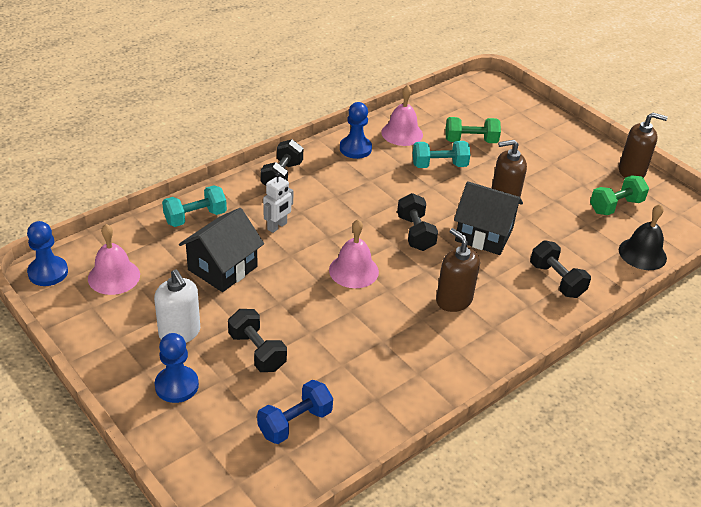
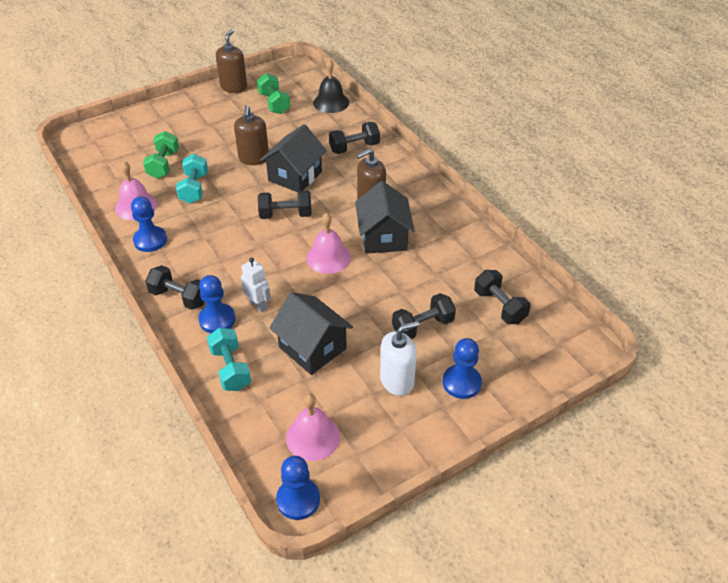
camera: 80 degrees left, 5 degrees up
blue dumbbell [257,380,333,444] -> black dumbbell [474,270,531,324]
none -> blue pawn [198,275,235,333]
none -> black house [355,181,415,254]

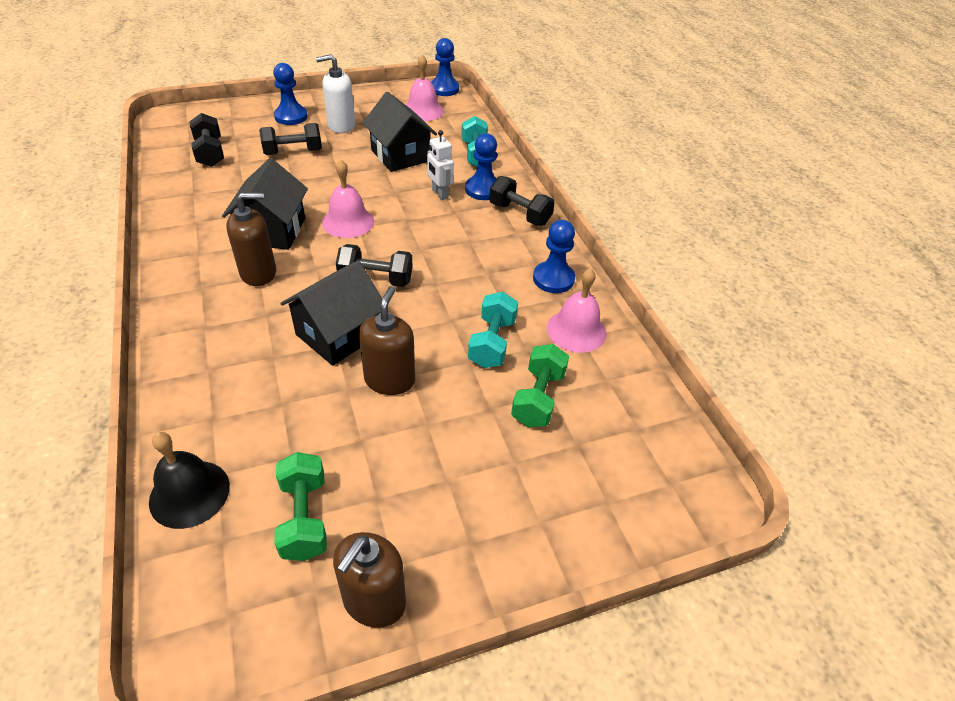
camera: 170 degrees left, 0 degrees up
black dumbbell [329,122,380,154] -> none

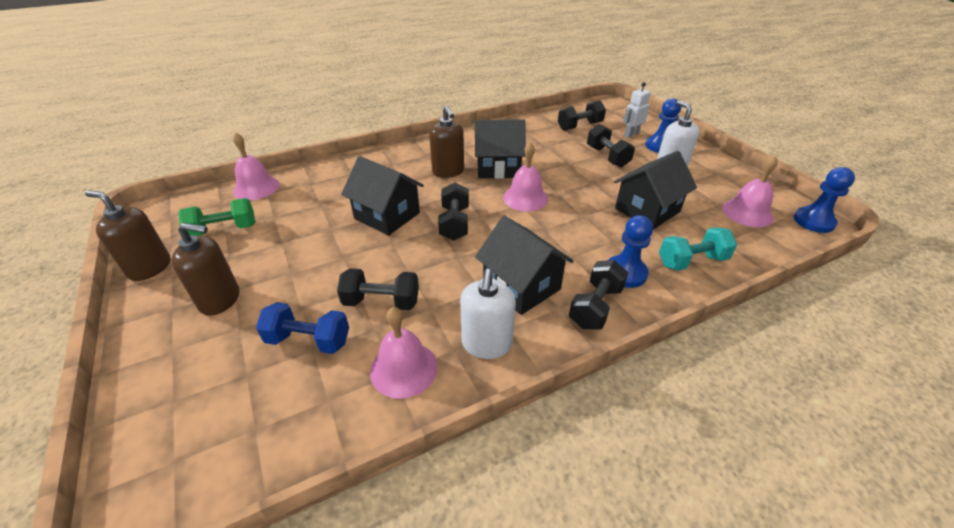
camera: 85 degrees right, 5 degrees down
black bell [149,432,230,529] -> pink bell [233,132,279,200]
brown soap dispenser [359,286,415,395] -> brown soap dispenser moved to [171,223,239,316]
white robot [427,130,454,200] -> white robot moved to [623,82,651,138]
turquoise dumbbell [468,292,518,368] -> black dumbbell [337,268,419,310]
green dumbbell [511,344,569,427] -> blue dumbbell [256,302,349,354]
blue pawn [533,220,575,293] -> white soap dispenser [460,269,516,359]
none -> black house [475,216,574,315]

